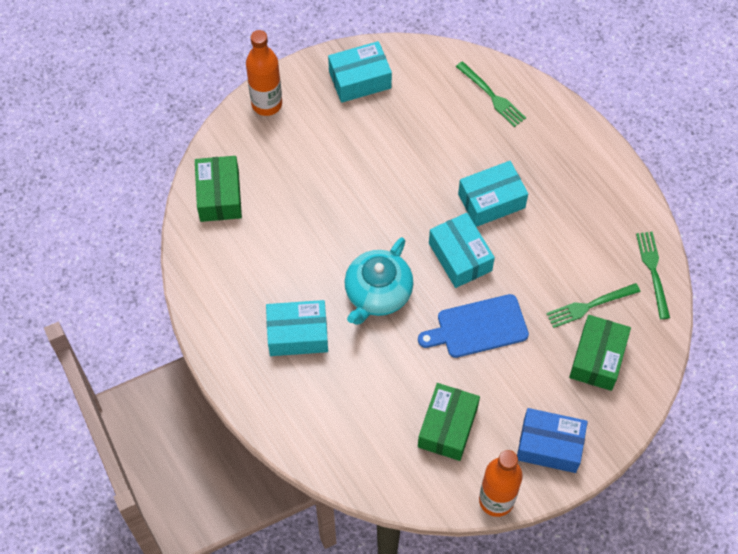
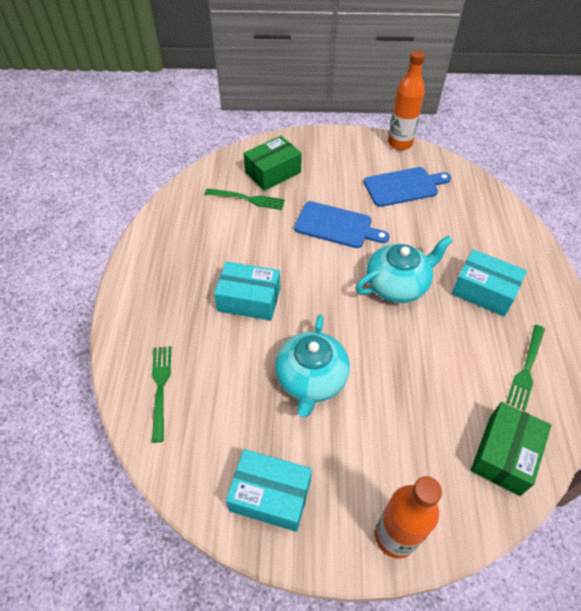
camera: 145 degrees left, 10 degrees down
green box [418,383,480,461] -> blue cutting board [364,167,451,207]
turquoise box [429,213,495,288] -> none
blue box [517,408,588,473] -> none
green fork [636,231,670,319] -> green fork moved to [506,325,545,411]
none -> turquoise teapot [275,315,350,417]

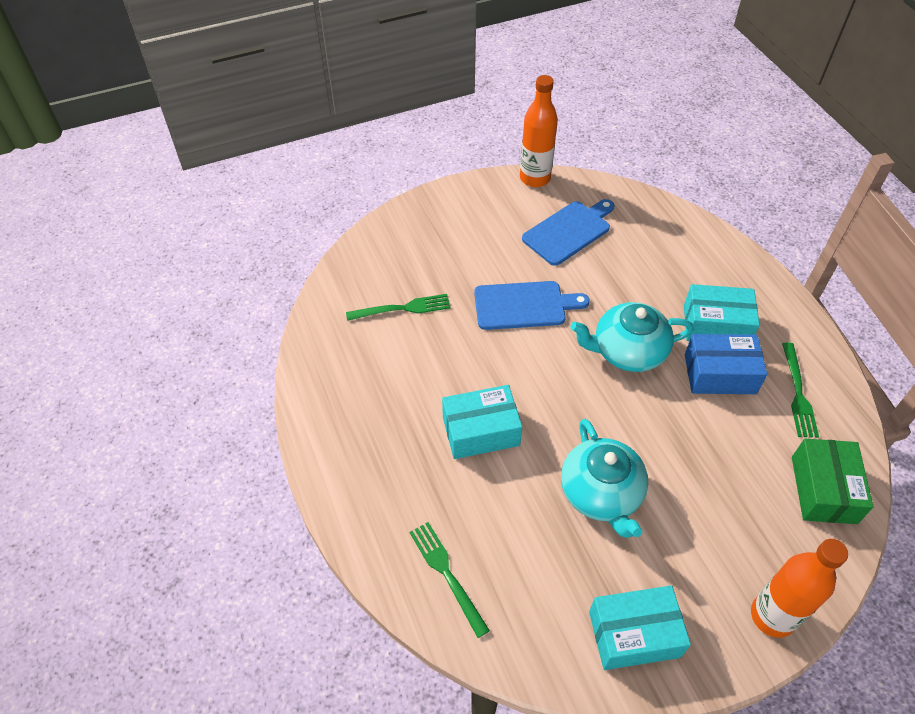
camera: 25 degrees left, 0 degrees up
green box [244,136,302,191] -> none
turquoise teapot [355,235,453,303] -> turquoise teapot turned 135 degrees counterclockwise [570,302,693,372]
none -> blue box [685,334,767,394]

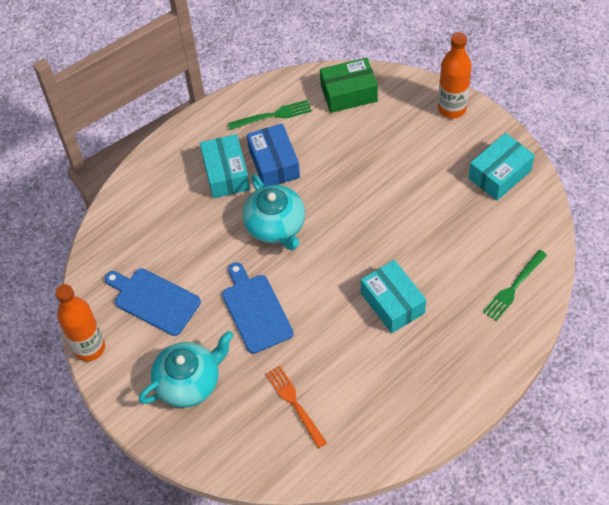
camera: 105 degrees left, 5 degrees up
green fork [346,294,451,321] -> orange fork [266,366,327,448]
turquoise teapot [561,419,648,538] -> turquoise teapot moved to [138,331,234,407]
turquoise box [589,585,691,670] -> turquoise box turned 75 degrees clockwise [468,133,535,201]

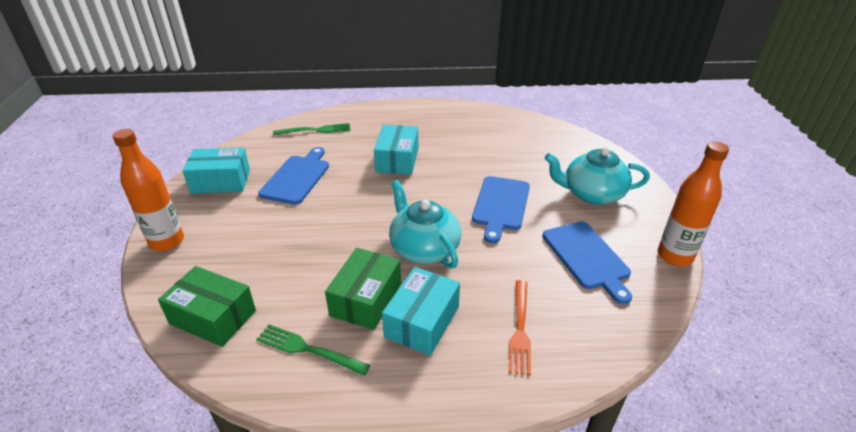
camera: 145 degrees left, 20 degrees down
turquoise teapot [242,174,305,250] -> turquoise teapot turned 45 degrees counterclockwise [389,180,461,269]
blue box [247,123,300,187] -> green box [325,248,401,330]
orange fork [266,366,327,448] -> orange fork moved to [508,280,531,376]
none -> blue cutting board [258,147,329,205]

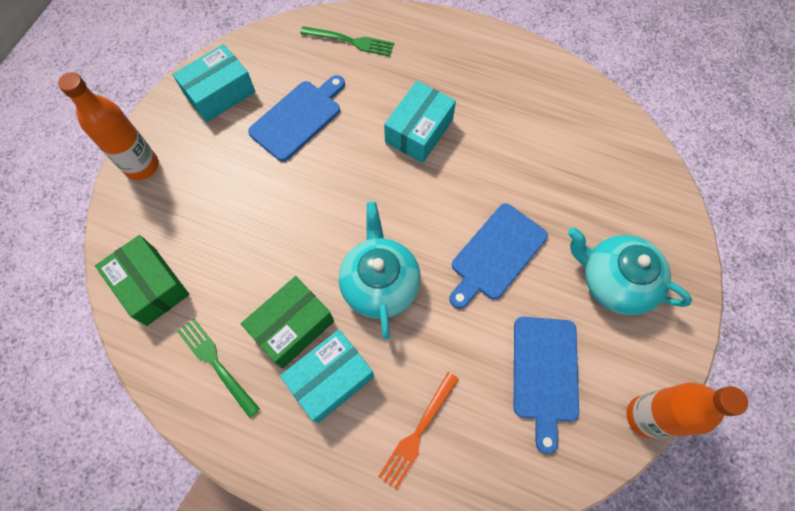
camera: 25 degrees right, 30 degrees up
turquoise box [182,147,250,194] -> turquoise box turned 60 degrees counterclockwise [173,44,255,122]

